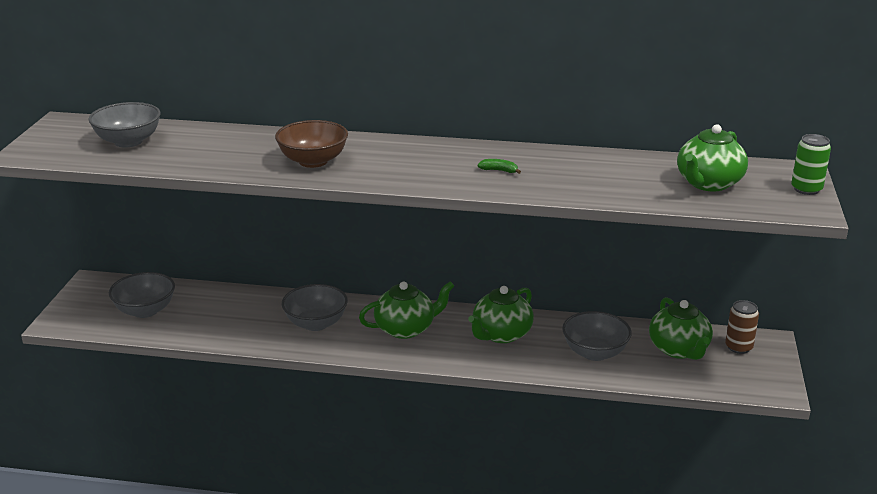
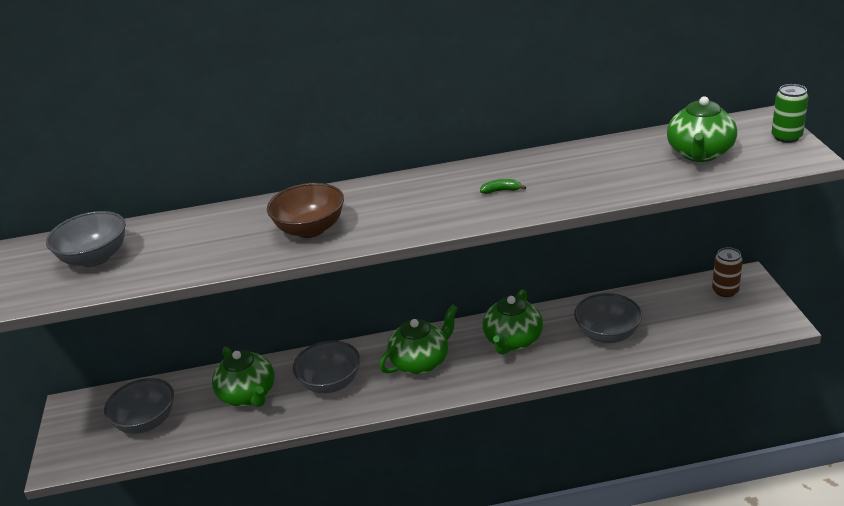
camera: 15 degrees left, 5 degrees up
green teapot [649,297,713,360] -> green teapot moved to [212,347,275,407]

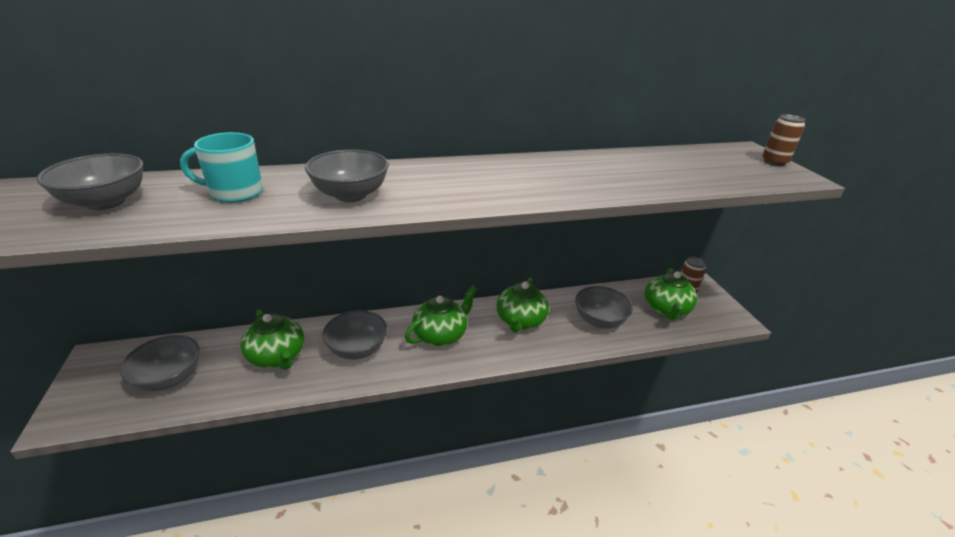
camera: 10 degrees left, 0 degrees up
brown bowl [267,183,344,238] -> grey bowl [305,150,389,202]
green banana [480,179,526,194] -> none
green teapot [667,96,737,162] -> green teapot moved to [645,268,697,320]
green can [772,84,809,143] -> brown can [762,114,805,166]
none -> turquoise mug [180,132,263,203]

